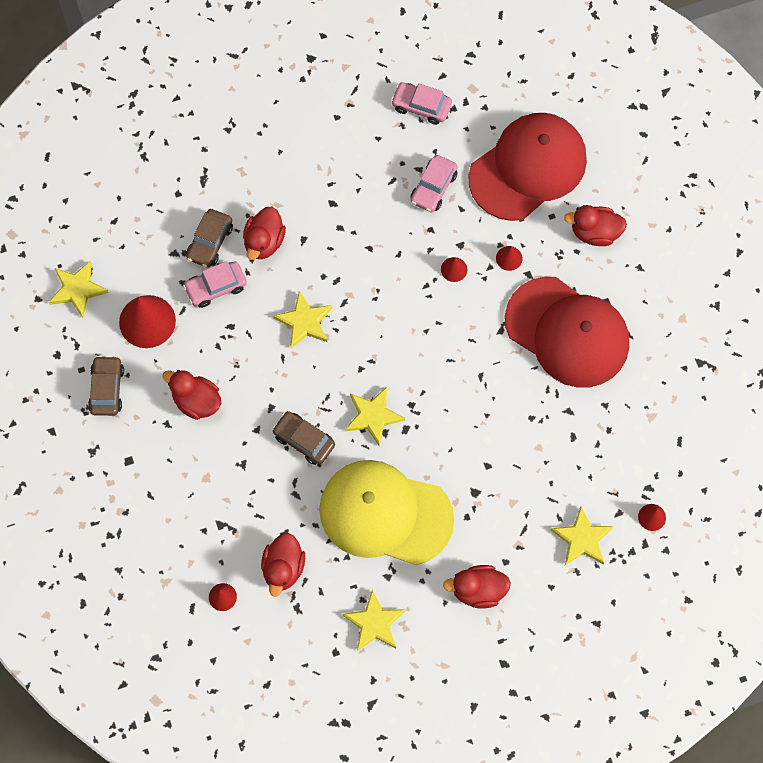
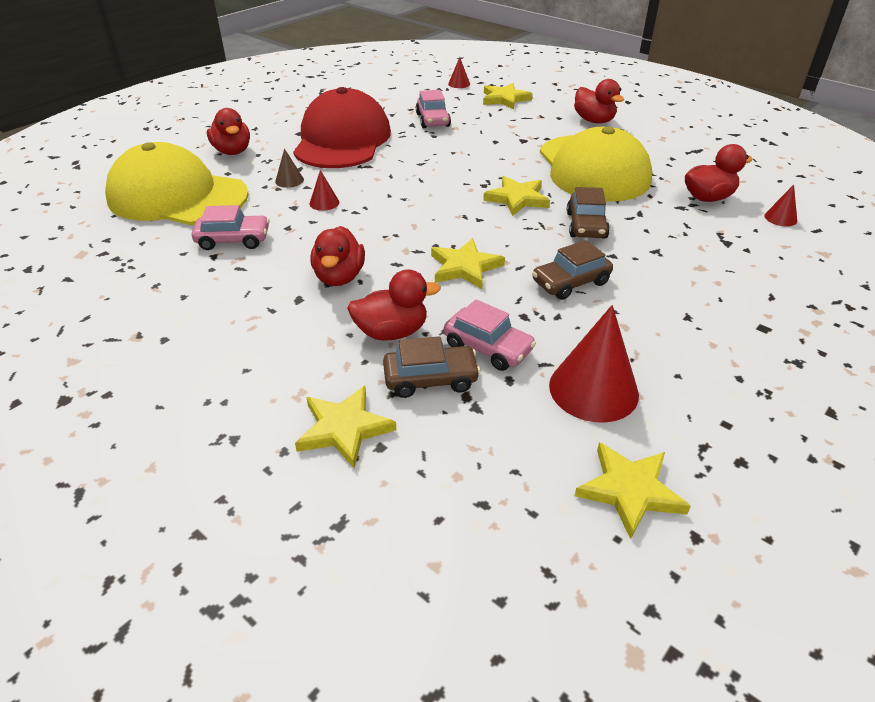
camera: 120 degrees left, 30 degrees down
brown car [88,356,124,416] -> brown car moved to [532,240,613,300]
red duck [162,370,221,420] -> red duck moved to [310,226,365,286]
yellow star [342,590,405,651] -> yellow star moved to [295,386,396,468]
pink car [391,82,452,125] -> pink car moved to [416,90,451,128]
red cap [468,113,587,221] -> yellow cap [105,142,249,225]
red cone [496,246,523,271] -> brown cone [275,148,304,188]

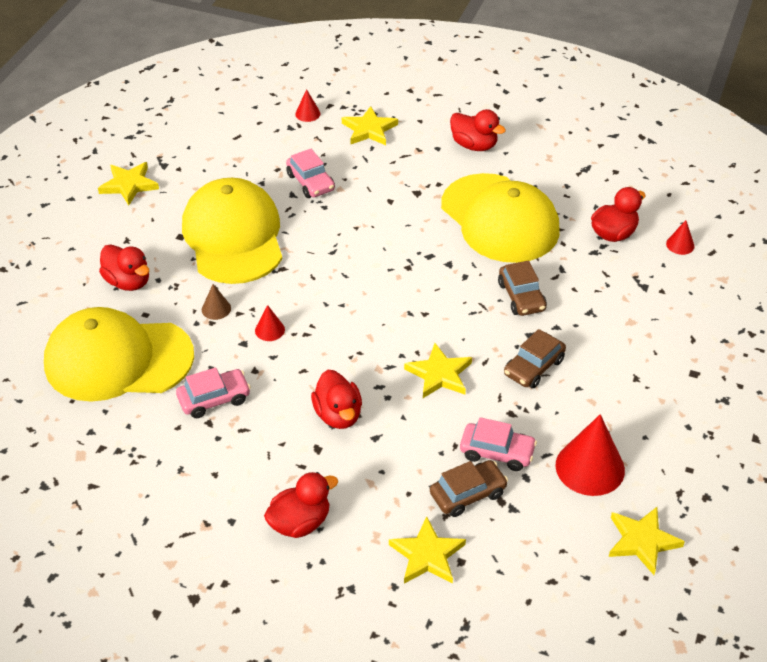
camera: 20 degrees left, 5 degrees up
red cap [293,87,391,168] -> yellow cap [182,178,282,284]
red duck [347,269,441,341] -> red duck moved to [264,472,338,538]
yellow star [483,176,550,216] -> yellow star moved to [98,162,159,205]

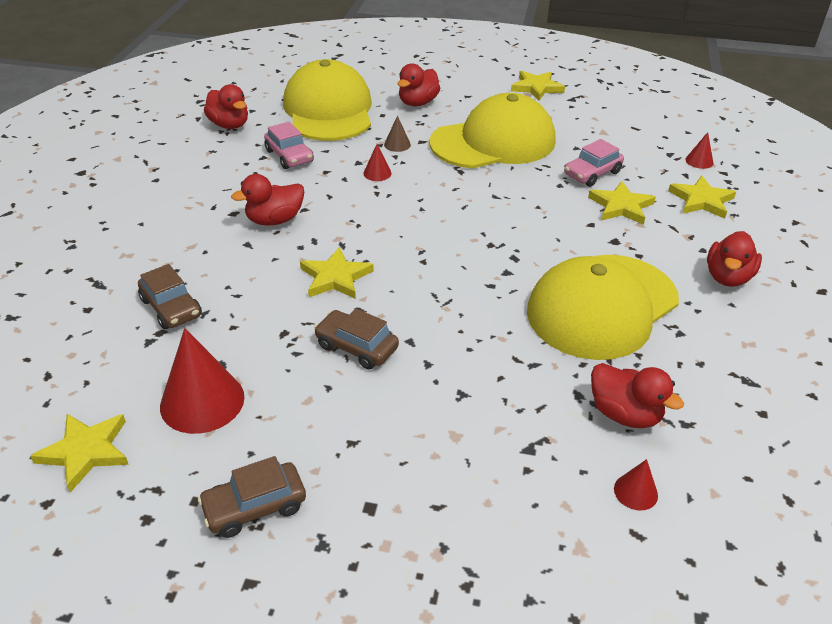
camera: 80 degrees right, 5 degrees down
red duck [264,472,338,538] -> red duck moved to [204,84,248,129]
yellow star [389,517,466,584] -> yellow star moved to [588,181,656,225]
pink car [460,417,537,471] -> none
brown car [498,261,547,316] -> brown car moved to [198,456,306,538]

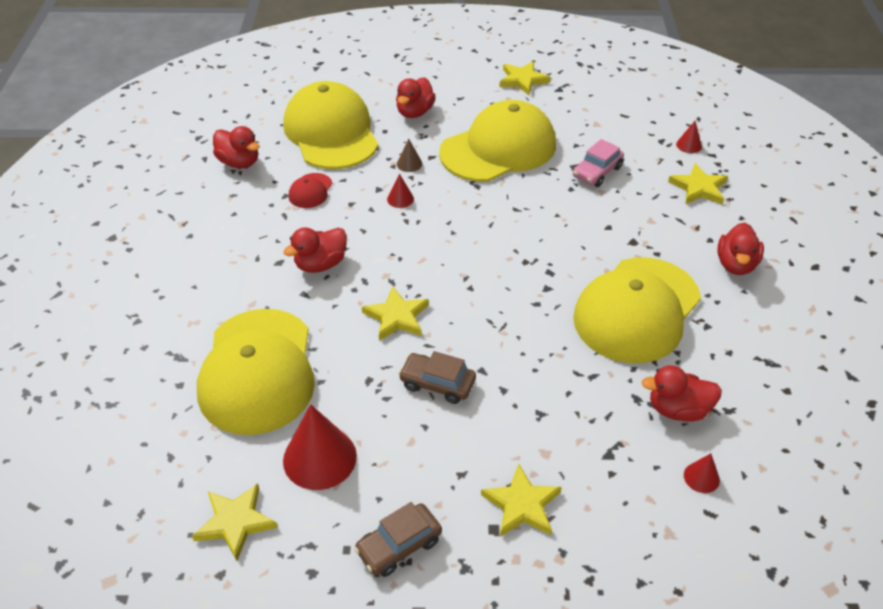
camera: 10 degrees left, 5 degrees up
brown car [138,264,202,330] -> yellow cap [197,309,315,435]
pink car [264,122,314,169] -> red cap [289,173,332,208]
yellow star [588,181,656,225] -> yellow star moved to [481,464,562,537]
red duck [591,363,684,428] -> red duck turned 150 degrees clockwise [642,365,722,422]

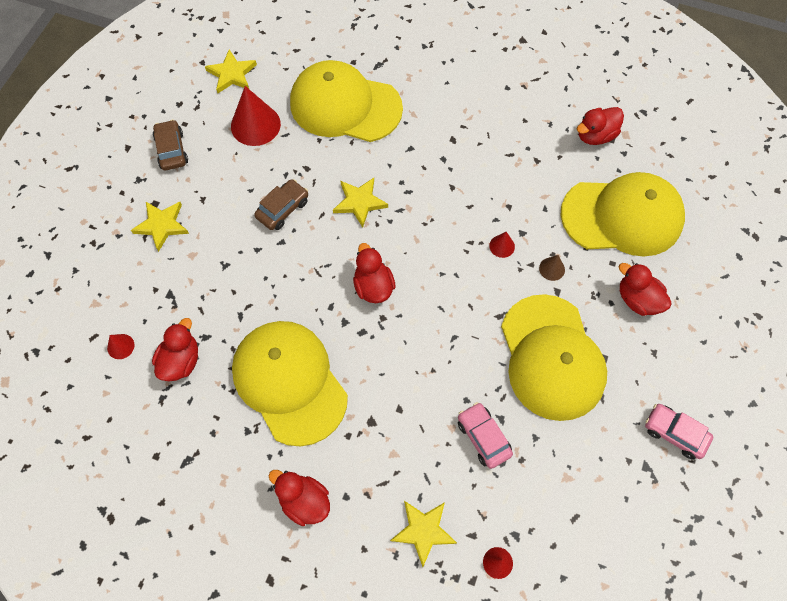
camera: 110 degrees right, 20 degrees up
red duck [283,227,347,273] -> red duck moved to [353,243,396,303]
red cap [289,173,332,208] -> none
yellow star [499,61,551,95] -> pink car [645,404,713,460]

